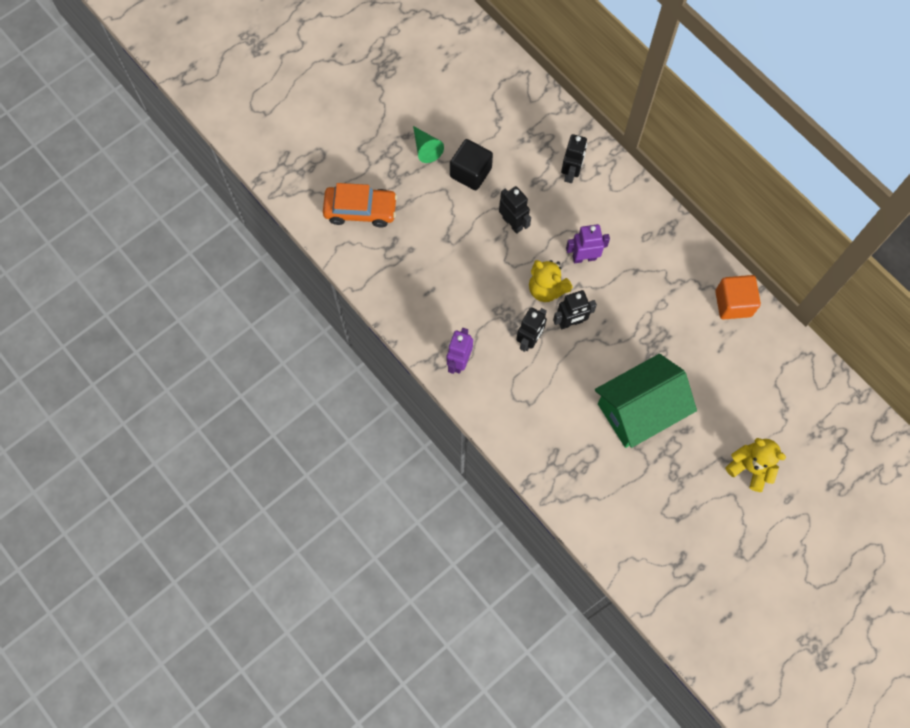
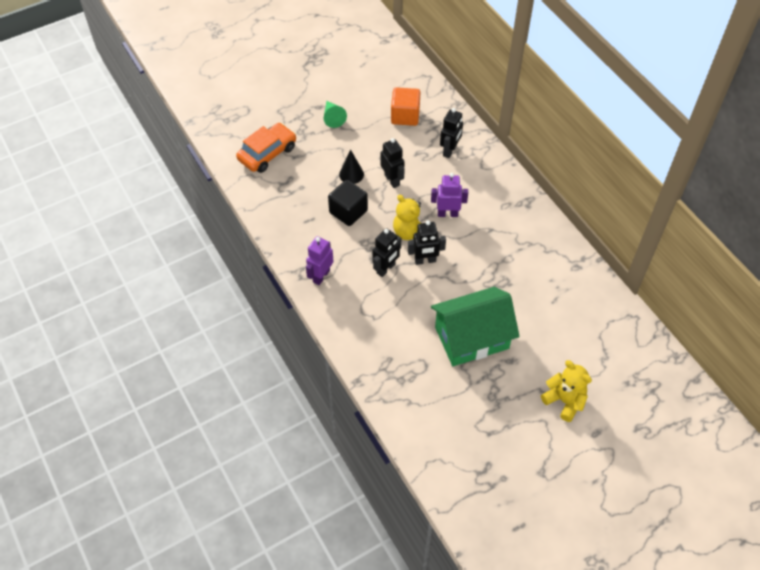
camera: 10 degrees right, 15 degrees down
orange car [323,183,397,227] -> orange car turned 60 degrees counterclockwise [236,123,296,173]
black cube [450,139,493,190] -> black cube moved to [328,180,368,226]
orange cube [715,275,761,319] -> orange cube moved to [391,87,420,126]
none -> black cone [339,150,364,184]

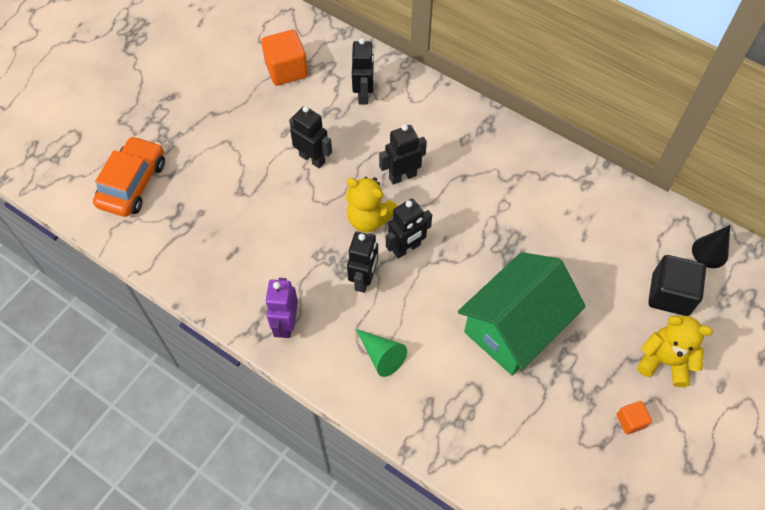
camera: 25 degrees left, 5 degrees up
green cone [324,101,347,128] -> green cone moved to [356,329,407,377]
black cube [328,180,368,226] -> black cube moved to [648,255,706,316]
black cone [339,150,364,184] -> black cone moved to [692,225,730,268]
purple robot [431,173,468,217] -> black robot [379,124,427,185]
none -> orange cube [617,401,652,434]

